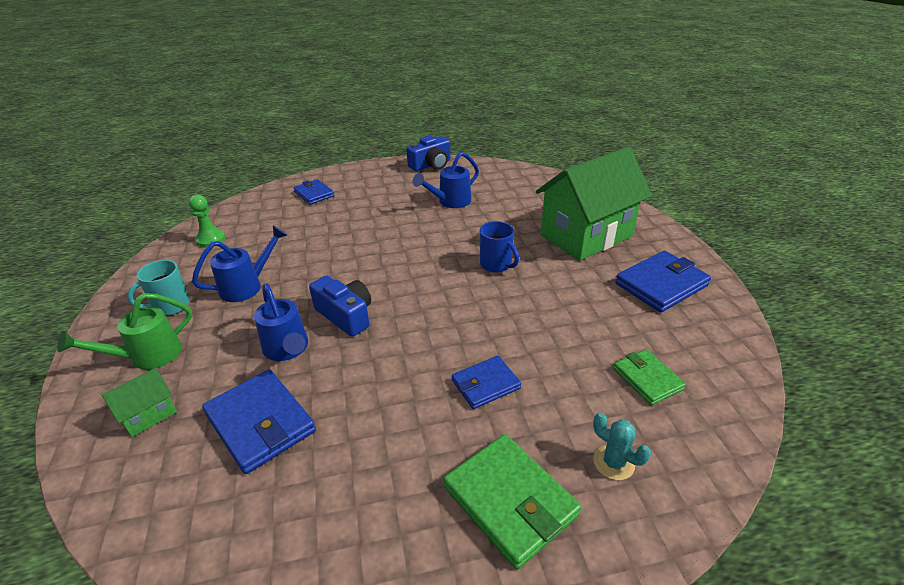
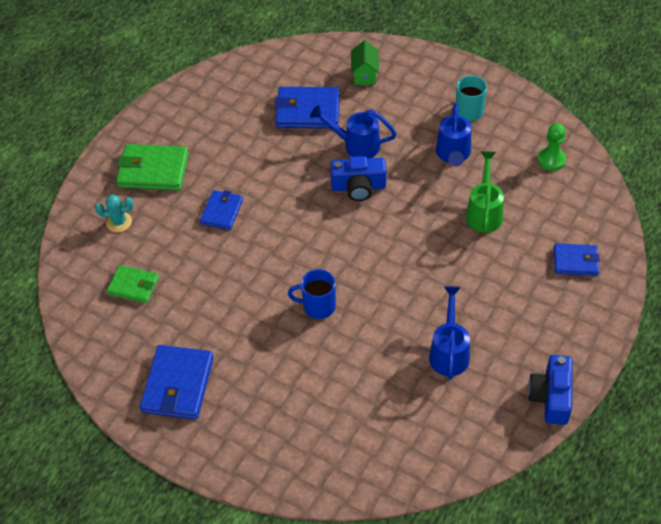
camera: 135 degrees right, 15 degrees up
green watering can [57,293,192,370] -> green watering can moved to [466,151,504,233]
green house [536,147,652,261] -> none

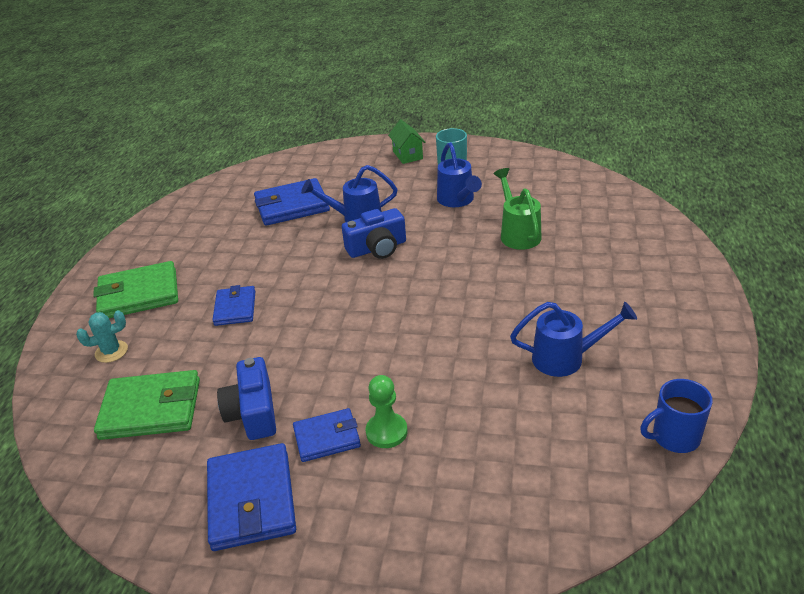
camera: 20 degrees left, 15 degrees down
green wallet [107,265,159,303] -> green wallet [94,370,200,440], size x1.61
blue mug [288,269,336,319] -> blue mug moved to [640,379,713,453]
green house [351,40,379,85] -> green house moved to [388,119,426,164]
blue watering can [429,286,470,380] -> blue watering can turned 105 degrees clockwise [510,302,637,377]
blue camera [528,355,573,425] -> blue camera moved to [217,357,276,440]
green pawn [537,123,566,171] -> green pawn moved to [366,375,407,448]
blue wallet [554,243,600,276] -> blue wallet moved to [293,408,361,462]

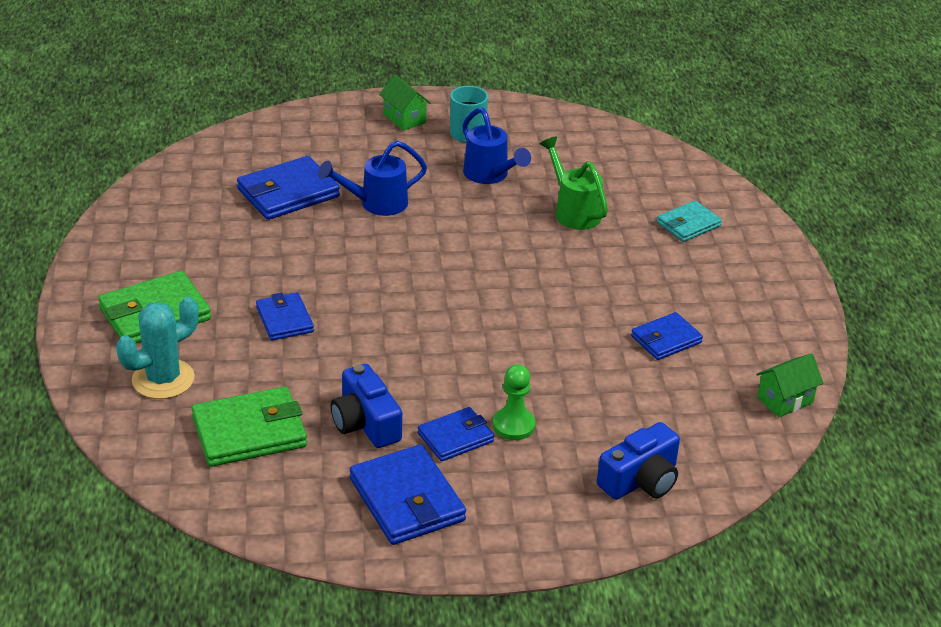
camera: 20 degrees left, 0 degrees up
turquoise cactus [76,310,128,363] -> turquoise cactus [116,297,199,399], size x1.64
blue camera [342,208,406,259] -> blue camera moved to [597,422,680,500]
blue watering can [510,302,637,377] -> blue wallet [631,312,703,360]
blue mug [640,379,713,453] -> green house [756,354,823,417]
none -> turquoise wallet [657,201,722,242]

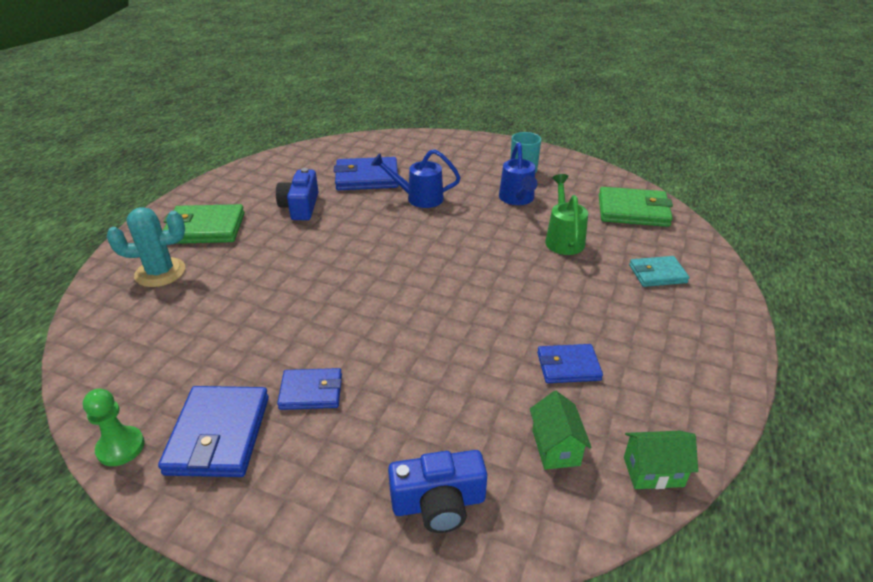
camera: 30 degrees right, 0 degrees up
green wallet [192,387,307,467] -> green wallet moved to [599,187,673,227]
blue wallet [256,292,314,340] -> none
blue camera [331,364,402,448] -> blue camera moved to [276,168,318,220]
green house [379,74,431,131] -> green house moved to [530,391,592,470]
green pawn [493,364,535,440] -> green pawn moved to [83,389,145,466]

